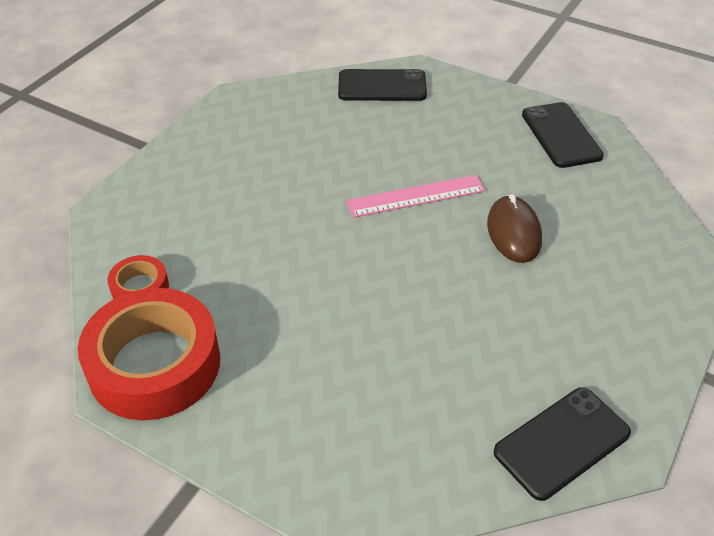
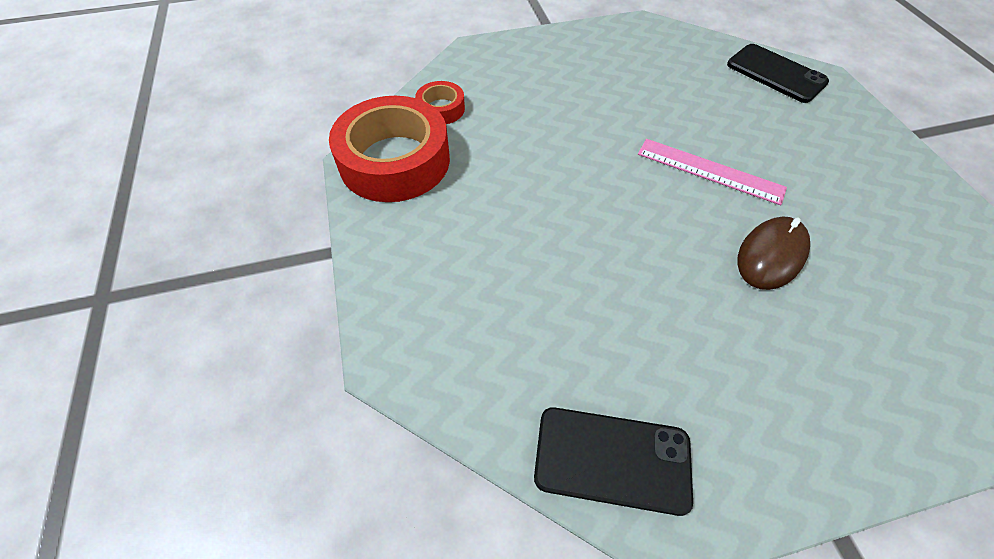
camera: 45 degrees right, 10 degrees up
black phone [522,102,604,168] -> none

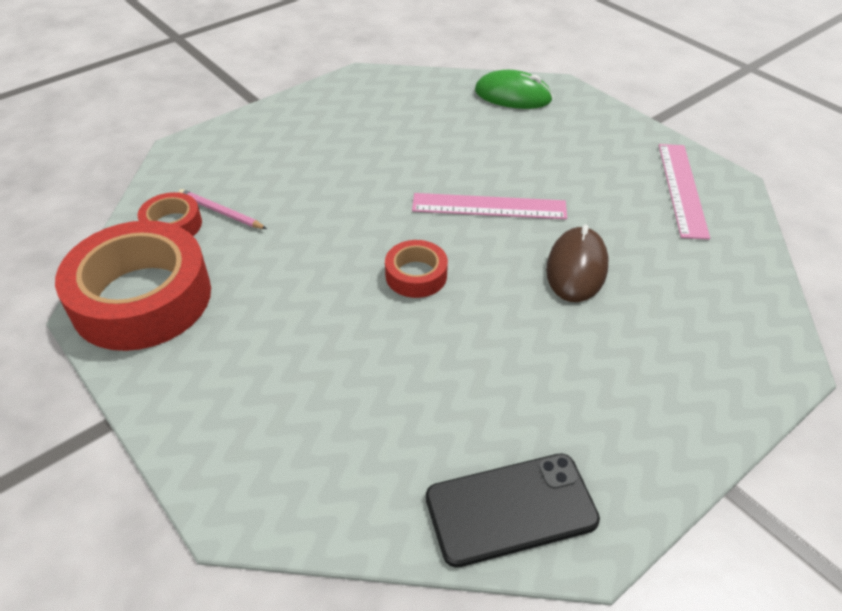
camera: 25 degrees left, 10 degrees down
black phone [727,44,829,103] -> green mouse [475,70,553,109]
none -> pink pencil [178,189,267,229]
none -> red tape [385,240,448,298]
none -> pink ruler [659,144,710,240]

